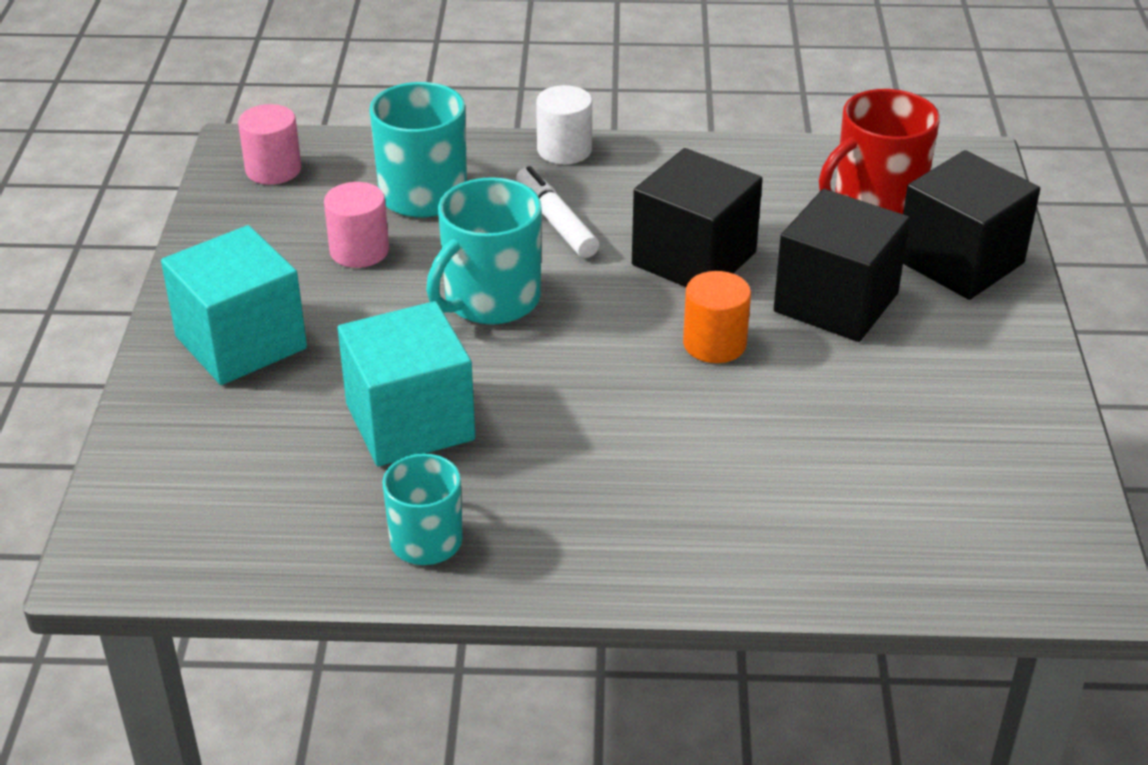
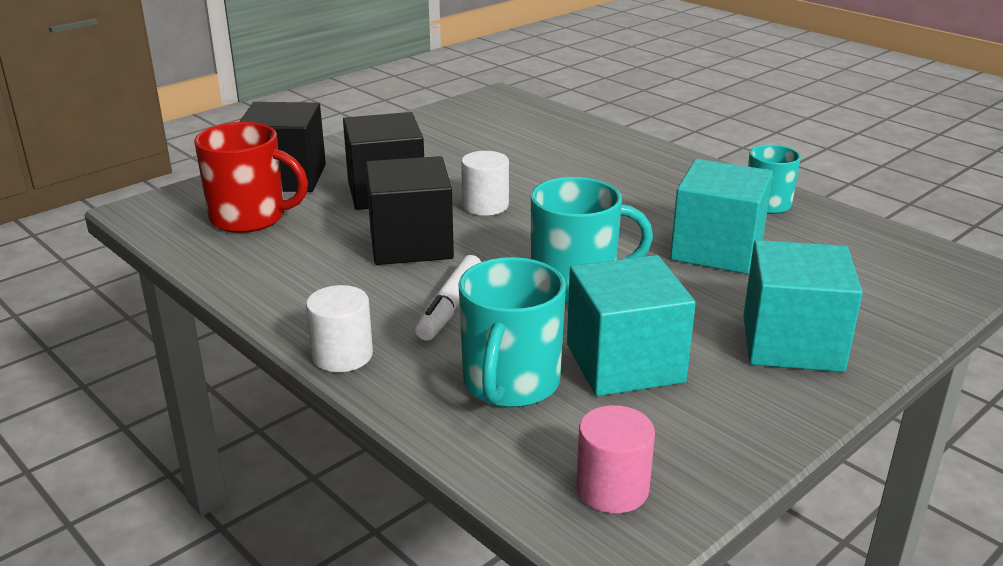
camera: 135 degrees left, 10 degrees down
pink cylinder [324,182,389,268] -> turquoise cube [567,255,696,396]
orange cylinder [683,271,751,363] -> white cylinder [461,151,509,216]

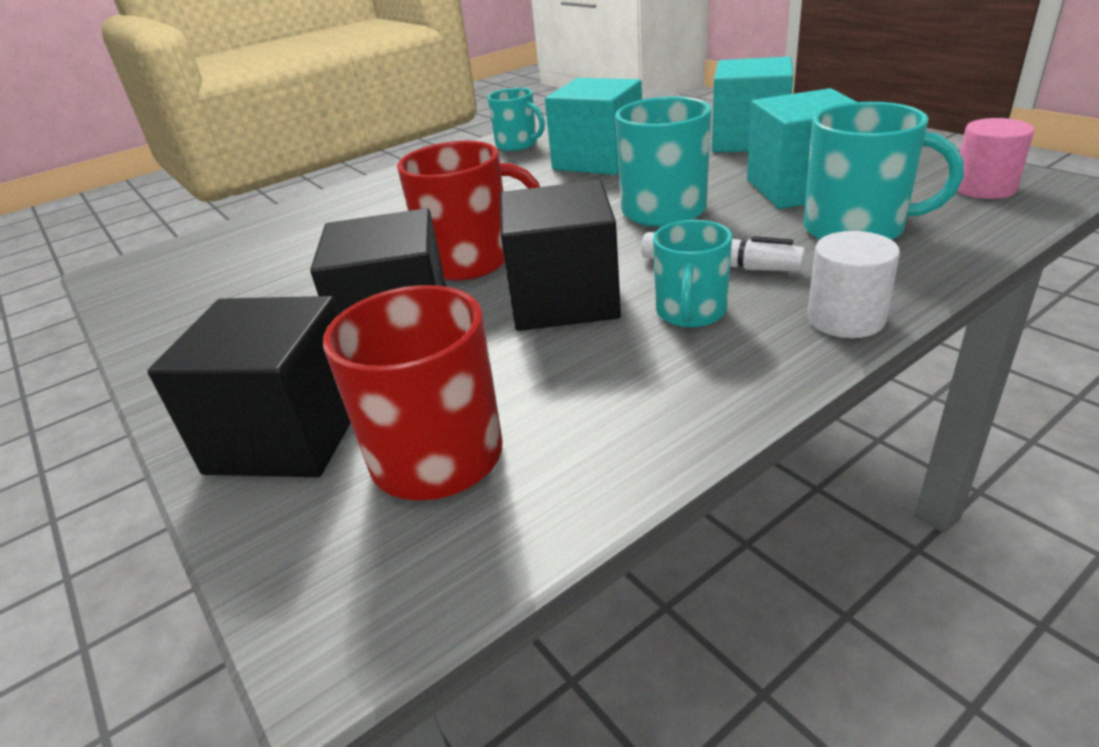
camera: 80 degrees left, 5 degrees up
white cylinder [461,151,509,216] -> red mug [397,141,540,281]
none -> turquoise mug [653,220,732,328]

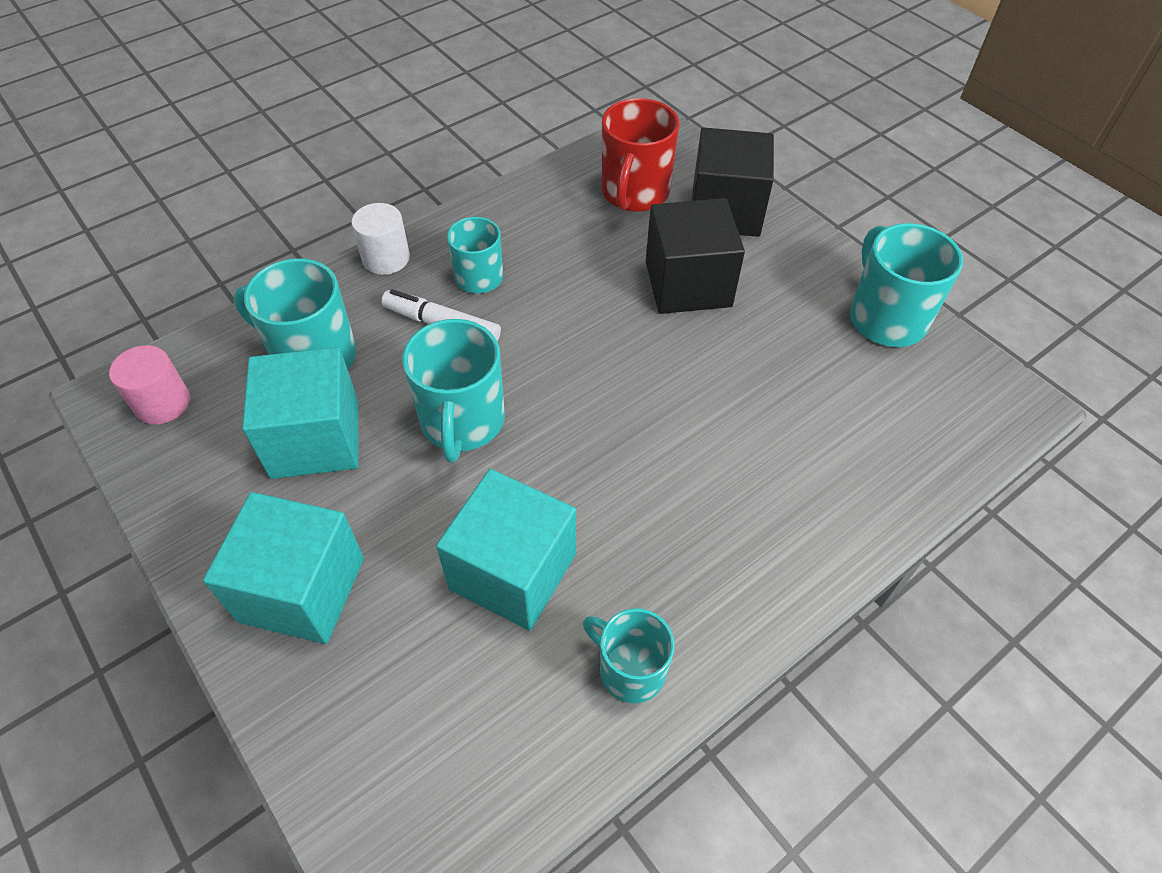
camera: 175 degrees right, 20 degrees up
red mug [397,141,540,281] -> none
black cube [500,180,621,331] -> none
none -> turquoise mug [850,223,963,347]

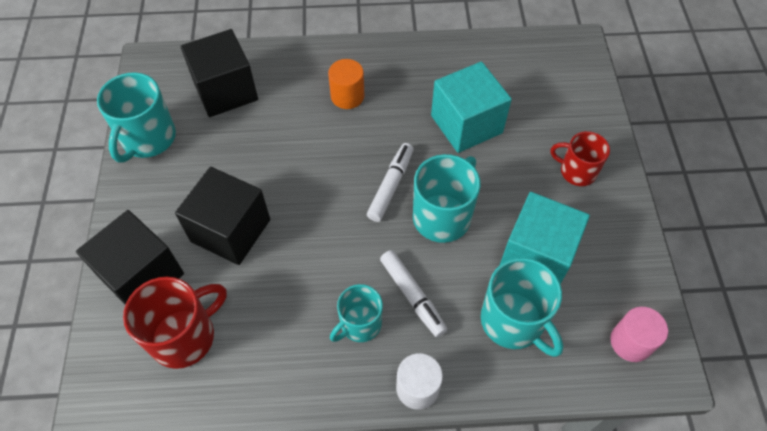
camera: 145 degrees left, 5 degrees up
turquoise cube [203,492,364,644] -> red mug [550,131,610,186]
turquoise mug [583,608,675,703] -> none
none -> black cube [180,29,258,117]
none -> orange cylinder [328,59,365,109]
none -> white marker [367,143,414,222]

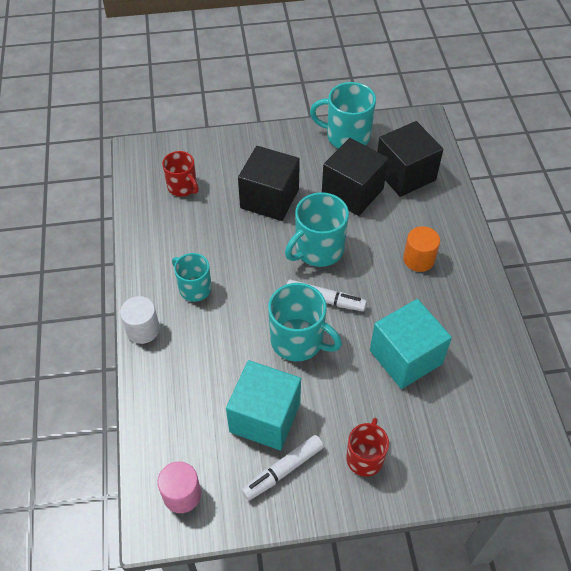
camera: 85 degrees right, 5 degrees down
black cube [76,210,184,305] -> black cube moved to [322,138,388,216]
red mug [123,277,227,369] -> red mug [162,151,199,197], size x0.65
white marker [380,250,447,337] -> white marker moved to [242,435,324,500]
turquoise mug [481,258,564,357] -> turquoise mug moved to [285,192,349,267]

